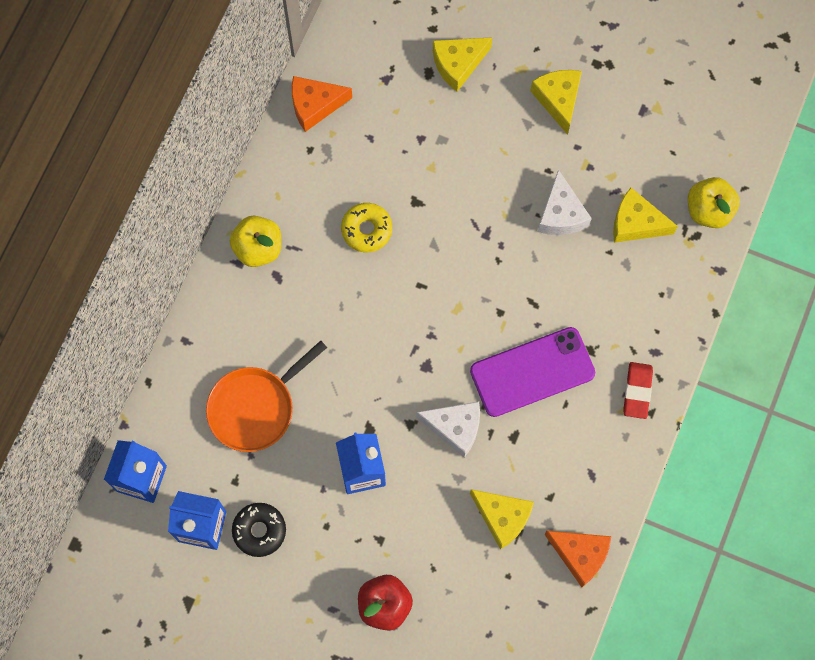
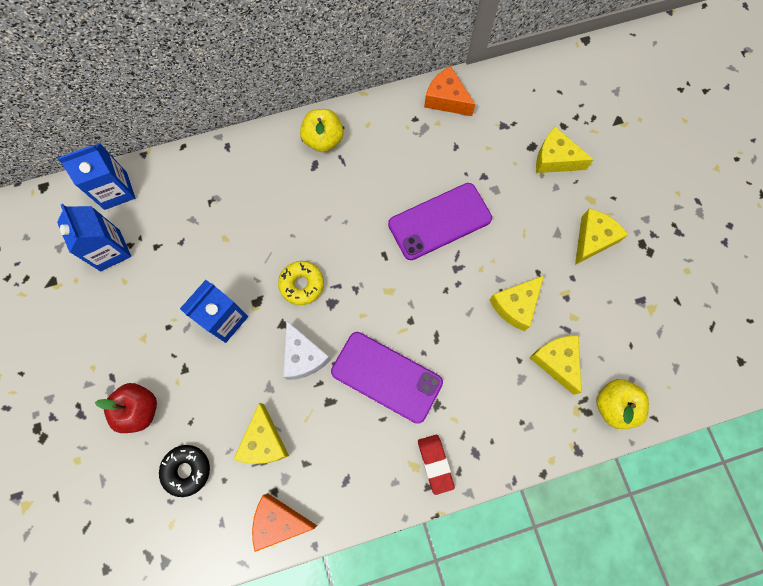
camera: 50 degrees right, 0 degrees up
orange pan [206,341,327,452] -> none
black donut [232,503,286,557] -> black donut moved to [159,445,210,497]
yellow donut [341,203,392,252] -> yellow donut moved to [278,261,324,305]
white cheese [538,169,592,235] -> yellow cheese [490,275,544,331]
orange cheese [544,531,611,587] -> orange cheese turned 105 degrees clockwise [252,493,317,552]
red eraser [623,362,653,419] -> red eraser turned 75 degrees counterclockwise [418,435,455,495]
none -> purple phone [388,183,492,260]

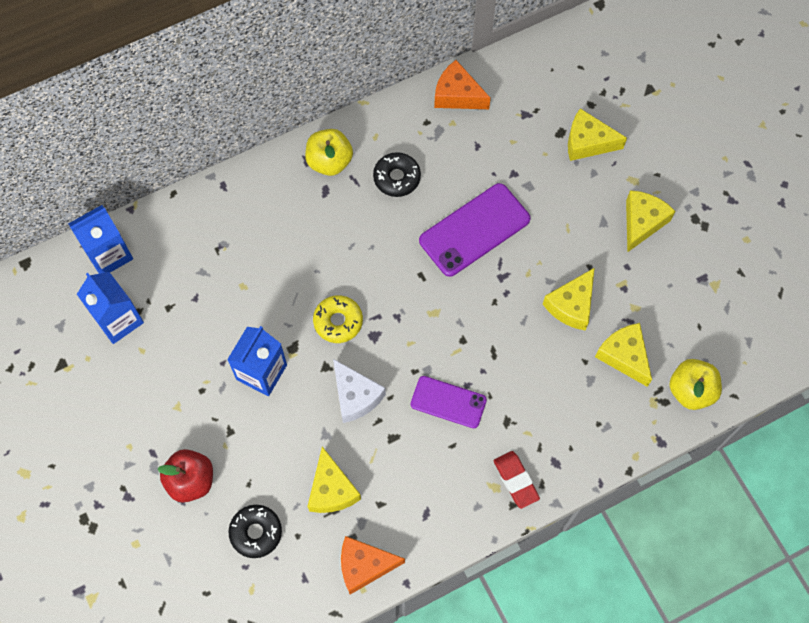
camera: 10 degrees left, 5 degrees down
purple phone [331,332,443,424] -> purple phone [411,376,487,428], size x0.63
none -> black donut [373,152,421,197]

